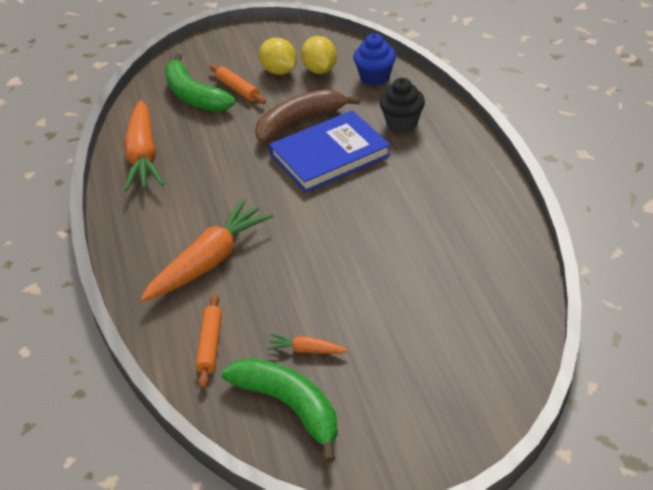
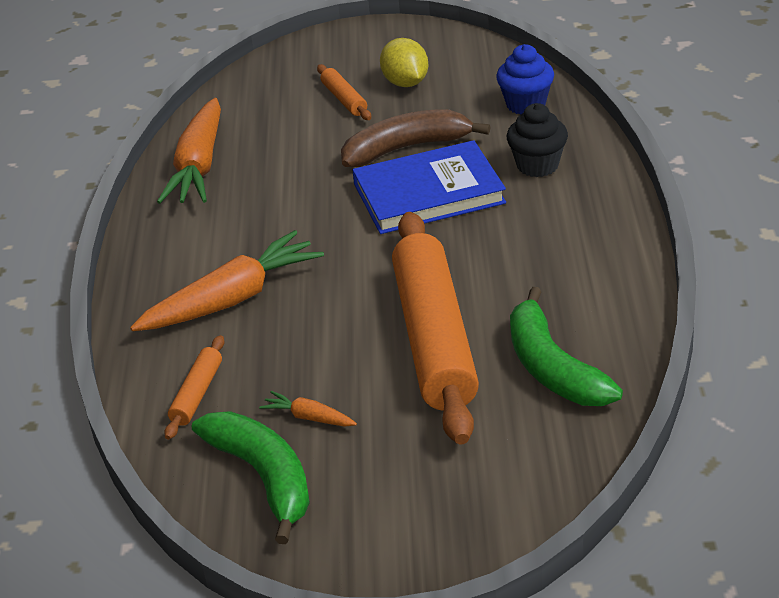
camera: 15 degrees right, 5 degrees down
green banana [165,53,236,112] -> green banana moved to [510,287,623,406]
yellow lemon [301,36,337,74] -> none
none -> orange rolling pin [392,212,479,444]

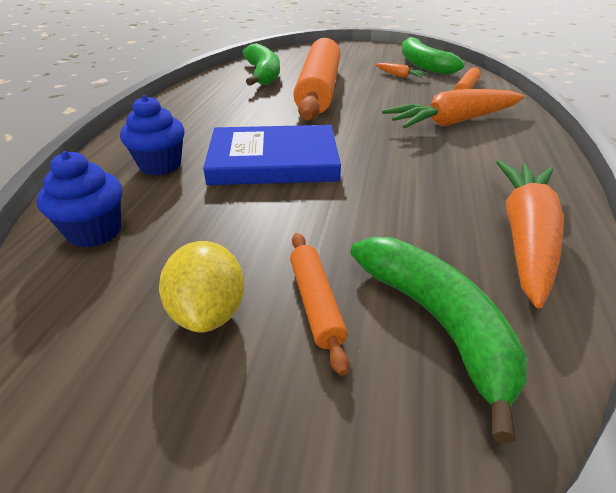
camera: 170 degrees left, 0 degrees up
brown banana [341,109,490,167] -> none
black cupcake [507,103,568,177] -> blue cupcake [120,95,185,175]
none -> green banana [351,237,527,444]

